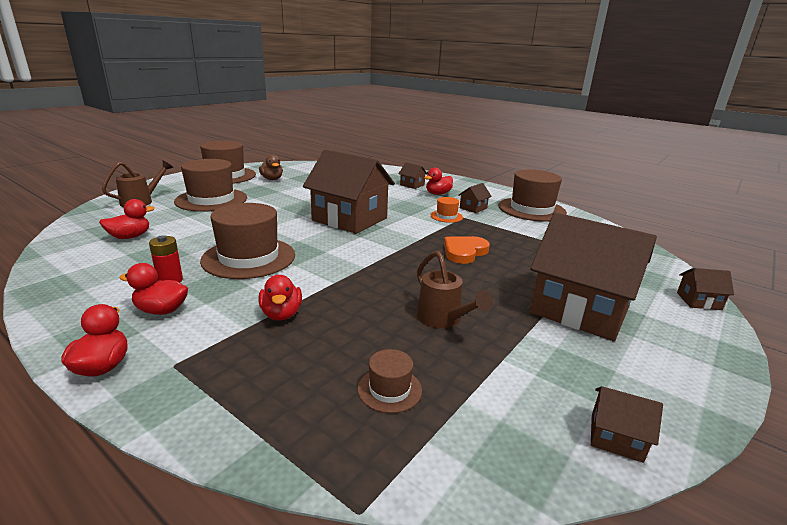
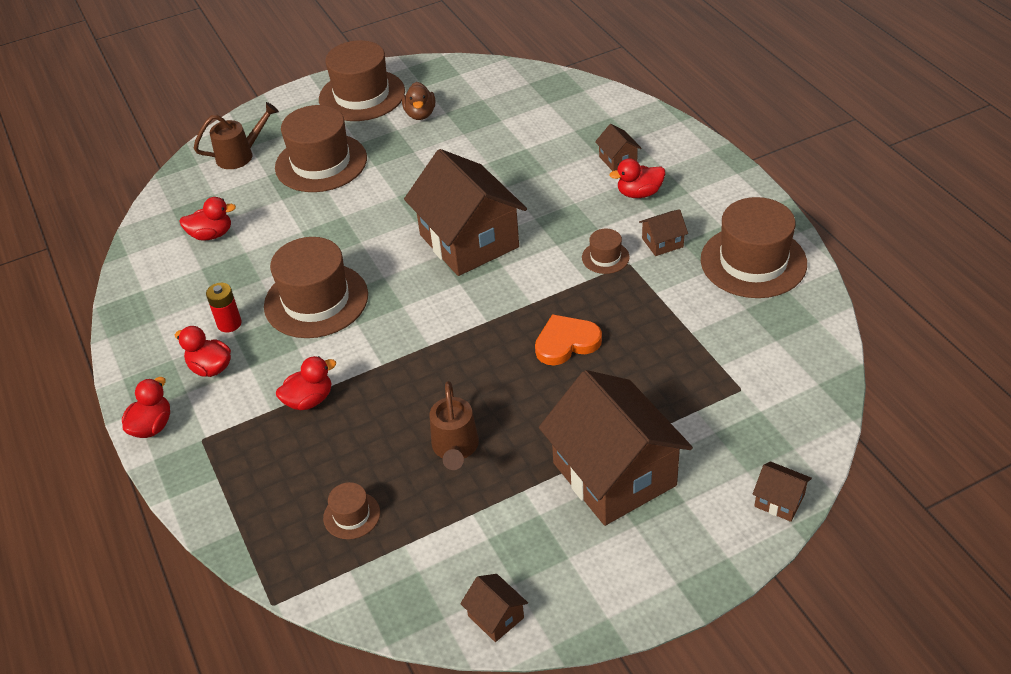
camera: 30 degrees right, 20 degrees up
red duck [259,275,302,321] -> red duck turned 135 degrees counterclockwise [276,356,336,410]
orange hat [431,197,463,223] -> brown hat [582,229,630,274]

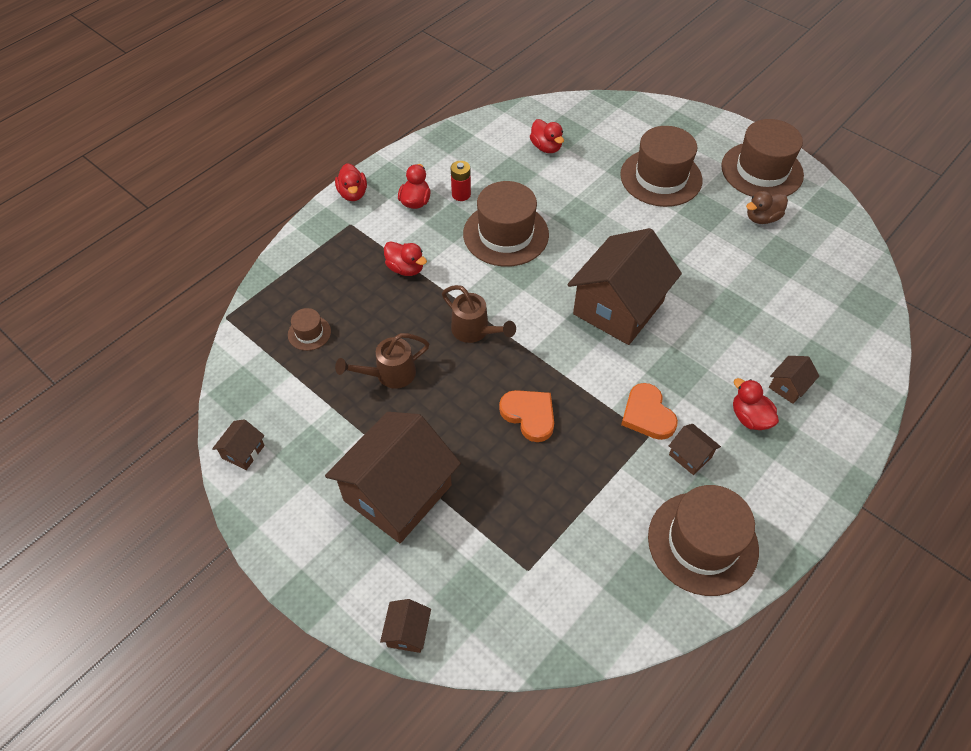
camera: 65 degrees right, 10 degrees up
red duck [122,377,170,438] -> red duck turned 75 degrees clockwise [335,163,367,201]
brown watering can [194,102,279,169] -> brown watering can moved to [442,285,516,343]
brown hat [582,229,630,274] -> orange heart [621,383,678,440]

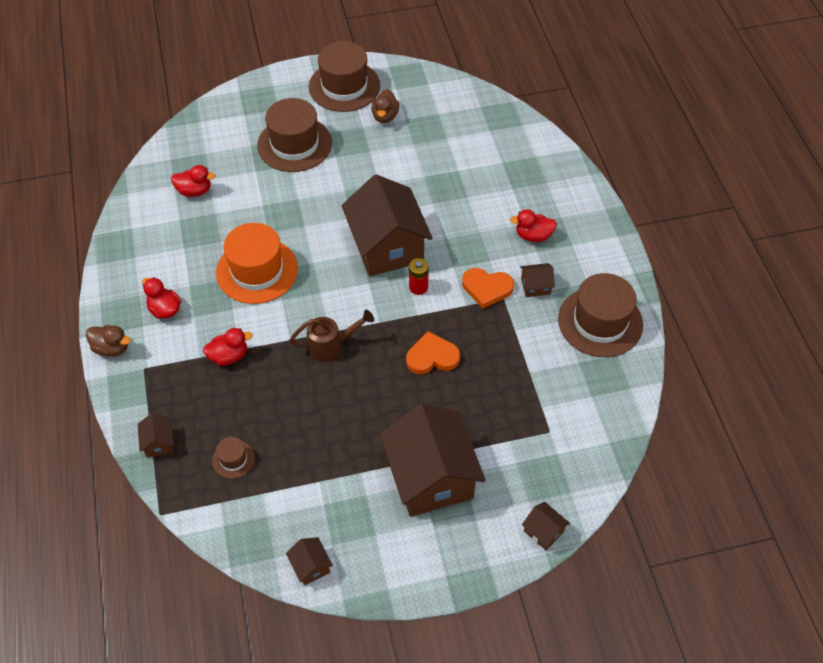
camera: 55 degrees left, 0 degrees up
red duck [335,163,367,201] -> brown duck [86,325,131,357]
brown watering can [335,333,429,389] -> none
red battery [451,161,471,201] -> red battery moved to [409,258,429,295]
brown hat [463,181,549,267] -> orange hat [216,223,298,304]
brown house [769,356,819,404] -> brown house moved to [138,414,173,458]

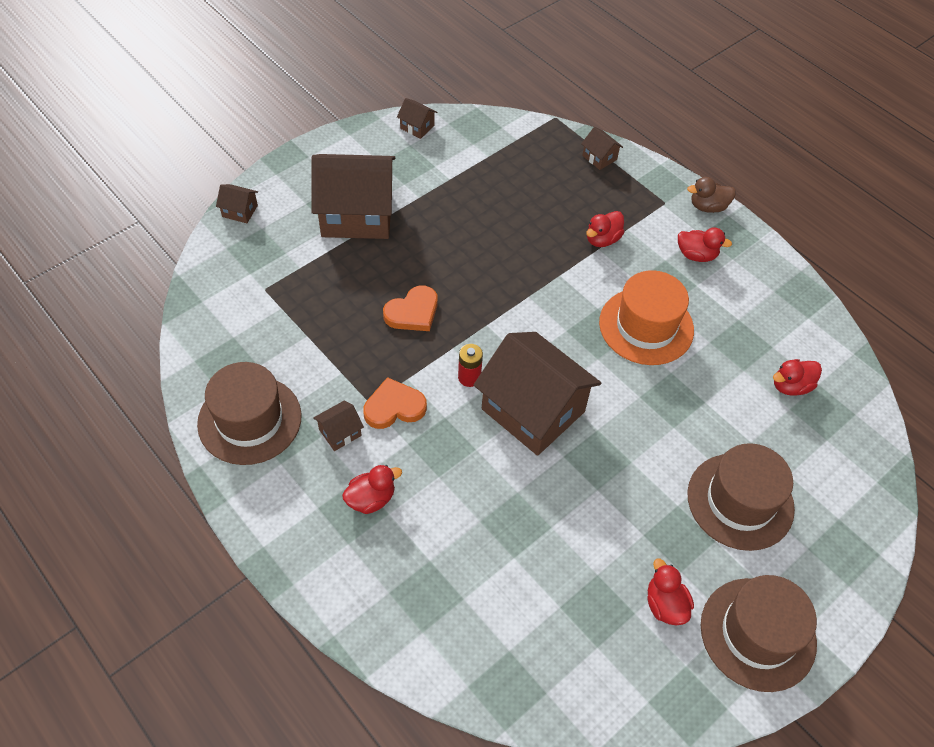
camera: 150 degrees right, 0 degrees up
brown hat [212,437,255,479] -> none
brown watering can [289,310,374,362] -> none
brown duck [371,89,399,123] -> red duck [647,559,694,625]
brown house [380,404,486,517] -> brown house turned 45 degrees counterclockwise [311,154,395,239]

